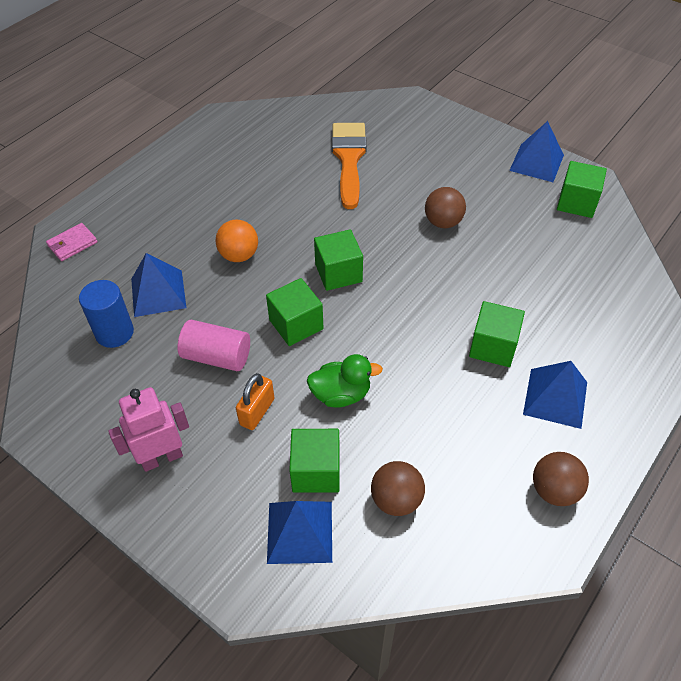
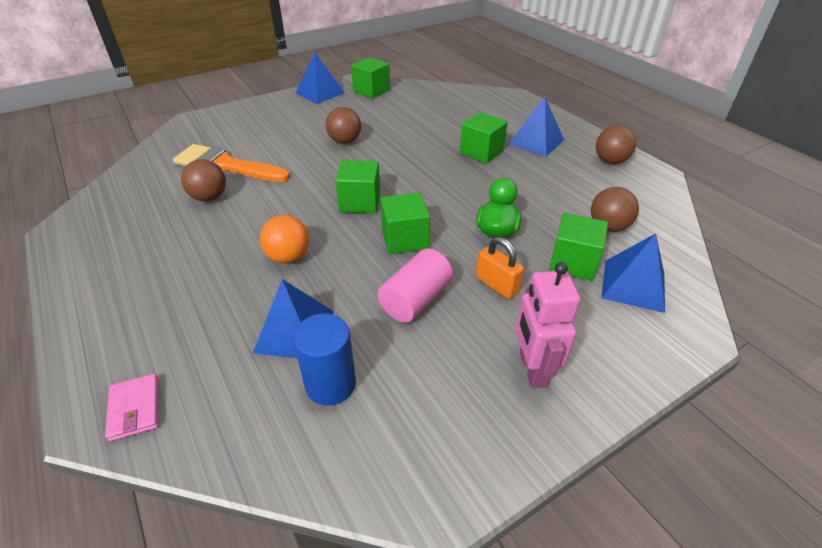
camera: 70 degrees left, 10 degrees down
none -> brown ball [181,159,226,202]

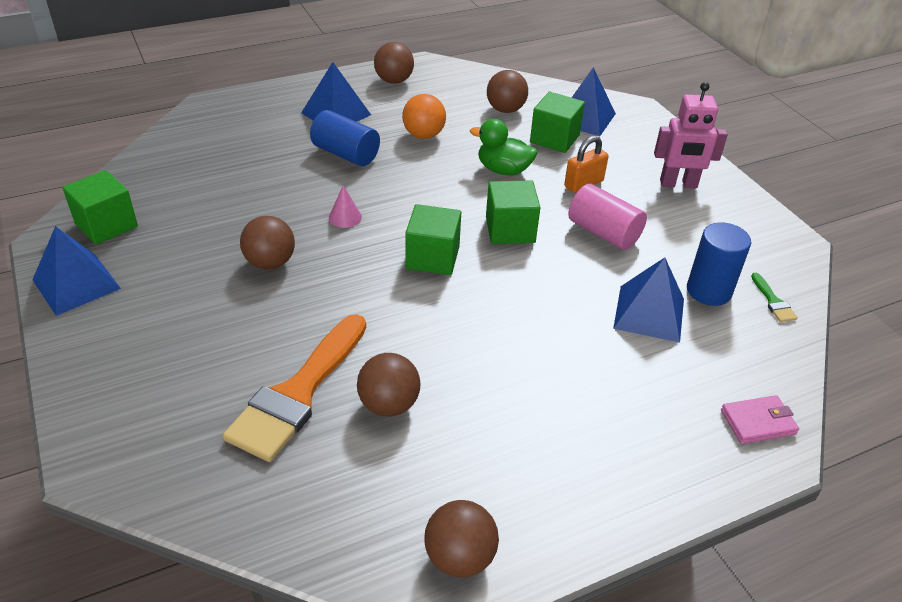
camera: 85 degrees left, 0 degrees up
orange ball [260,215,309,263] -> orange ball moved to [402,94,446,139]
green cube [460,112,508,164] -> blue cylinder [310,110,380,166]
none -> pink cone [329,185,362,228]
none -> brown ball [424,500,499,577]
none -> green brush [751,273,798,322]

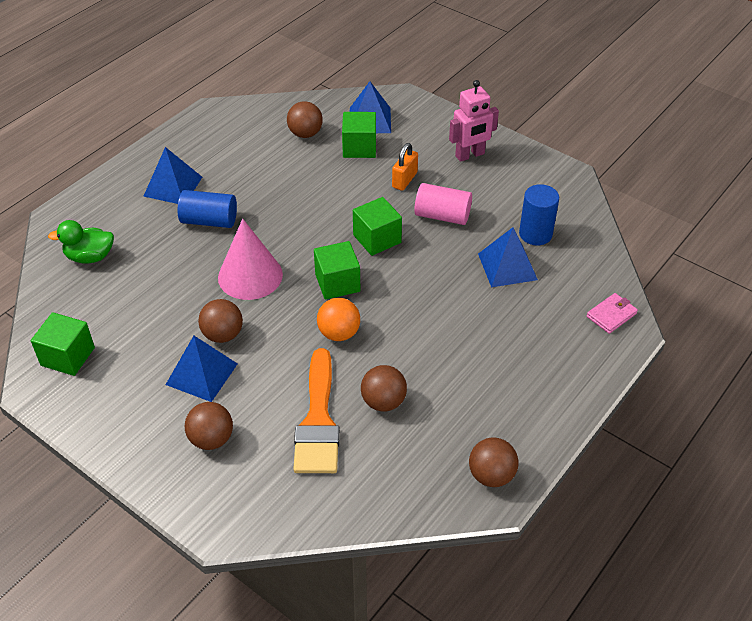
camera: 25 degrees left, 5 degrees up
blue pyramid [32,226,121,316] -> blue pyramid moved to [166,336,238,402]
pink cone [329,185,362,228] -> pink cone [218,219,283,300], size x2.36
brown ball [374,42,414,84] -> brown ball moved to [185,402,233,450]
orange ball [402,94,446,139] -> orange ball moved to [317,298,360,341]
green duck [470,119,537,176] -> green duck moved to [48,220,114,263]
green brush [751,273,798,322] -> none

